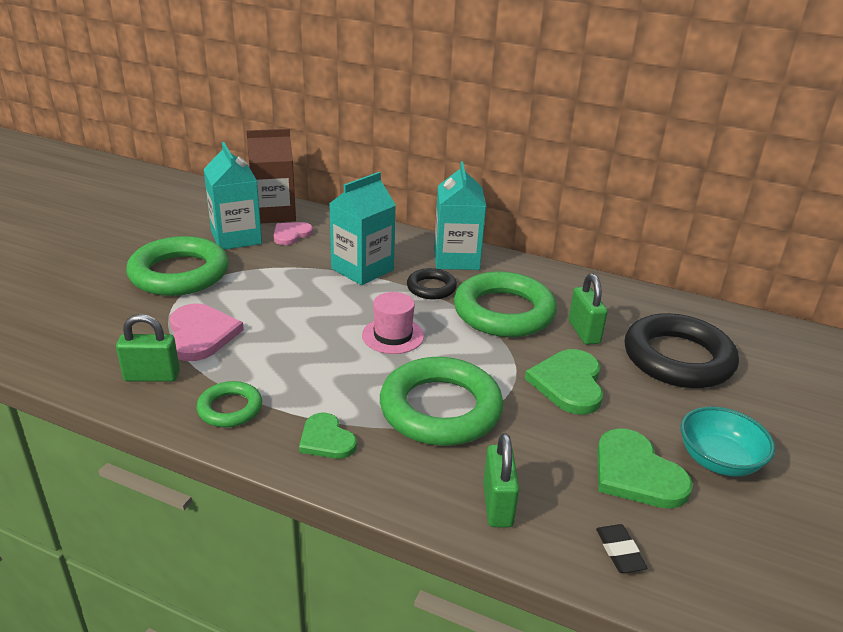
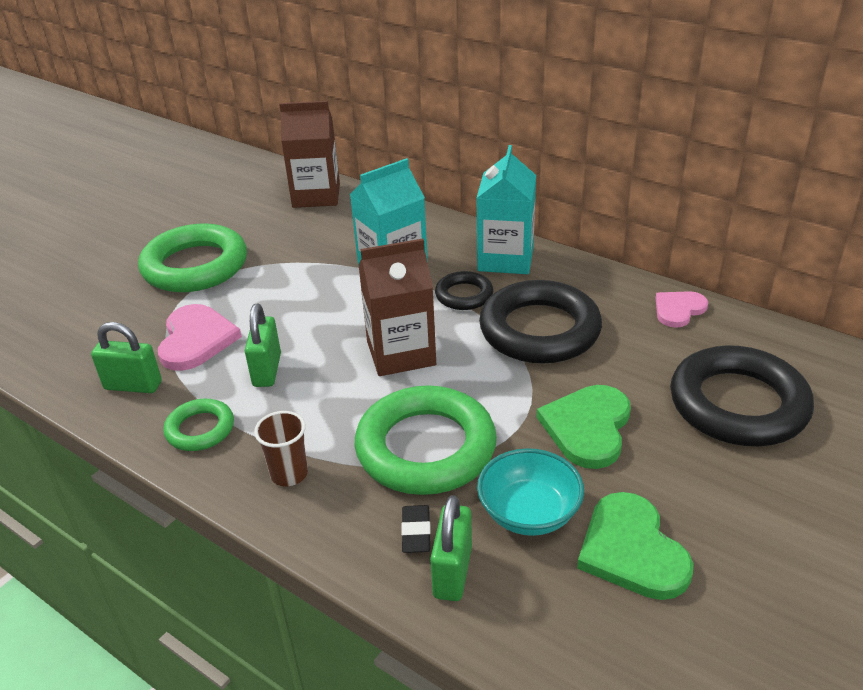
camera: 15 degrees right, 5 degrees up
turquoise carton [203,142,262,250] -> none
pink heart [273,222,313,245] -> pink heart moved to [656,291,708,328]
green heart [299,413,357,459] -> brown cup [254,411,308,486]
pink hat [362,292,424,354] -> brown carton [359,239,436,376]
green ring [454,272,557,337] -> black ring [479,280,602,364]
green padlock [569,274,608,345] -> green padlock moved to [245,304,281,387]
black eraser [596,524,647,573] -> black eraser moved to [401,505,431,553]
turquoise bowl [681,406,775,477] -> turquoise bowl moved to [477,448,584,536]

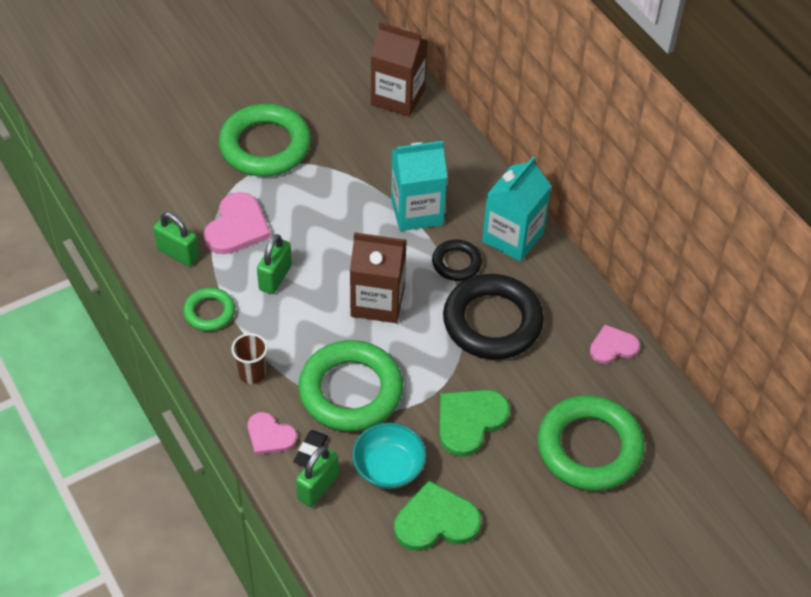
camera: 20 degrees right, 15 degrees up
green heart [577,492,693,600] -> green heart turned 75 degrees clockwise [394,480,481,551]
black ring [670,345,814,446] -> green ring [537,395,645,491]
none -> pink heart [248,412,297,455]

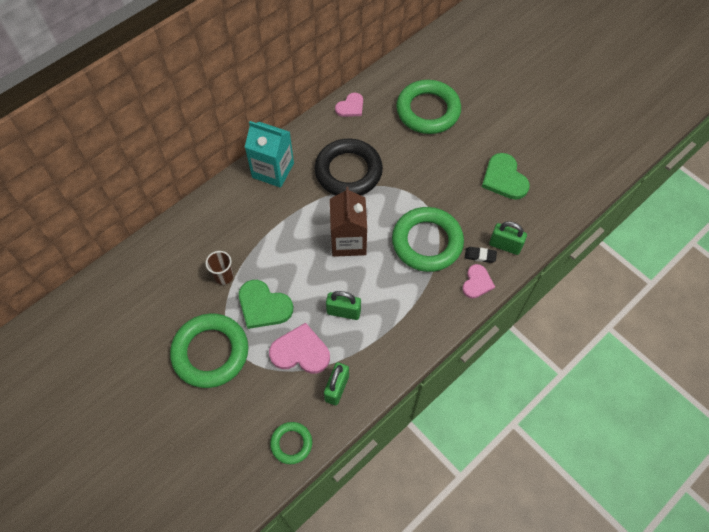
camera: 100 degrees left, 10 degrees up
green ring [183,288,235,331] -> green ring moved to [270,422,312,464]
brown cup [231,333,268,384] -> brown cup moved to [205,251,233,285]
turquoise bowl [352,423,427,489] -> none
brown carton [371,22,428,117] -> none
turquoise carton [391,141,447,231] -> none
black ring [432,239,482,281] -> none
green heart [439,390,510,457] -> green heart moved to [239,280,293,329]
pink heart [590,325,640,364] -> pink heart turned 105 degrees counterclockwise [335,93,363,117]

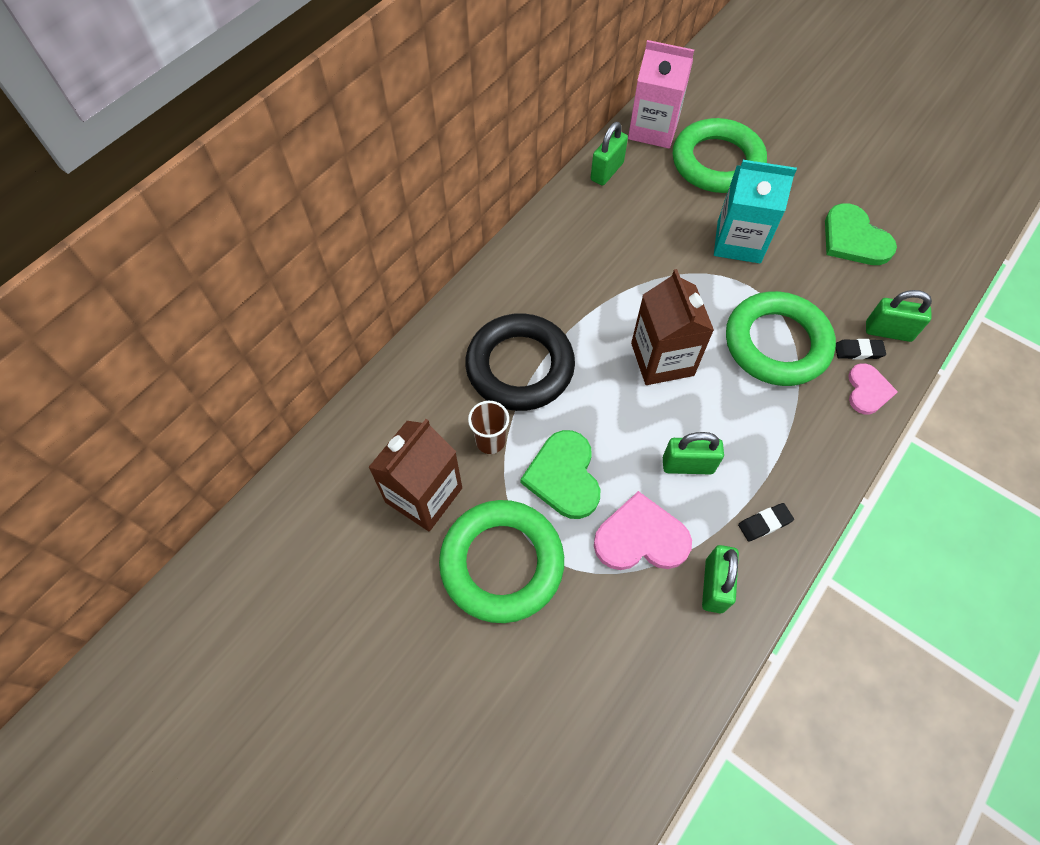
camera: 10 degrees left, 0 degrees up
green heart [239,280,293,329] -> green heart turned 60 degrees clockwise [521,430,600,519]
turquoise carton [245,121,294,188] -> turquoise carton moved to [714,160,797,263]
green ring [270,422,312,464] -> none
black ring [315,139,383,195] -> black ring moved to [465,313,575,411]
pink heart [335,93,363,117] -> green padlock [590,122,628,186]
none -> brown carton [368,419,462,532]
none -> pink carton [628,40,694,148]
none -> black eraser [738,503,794,542]

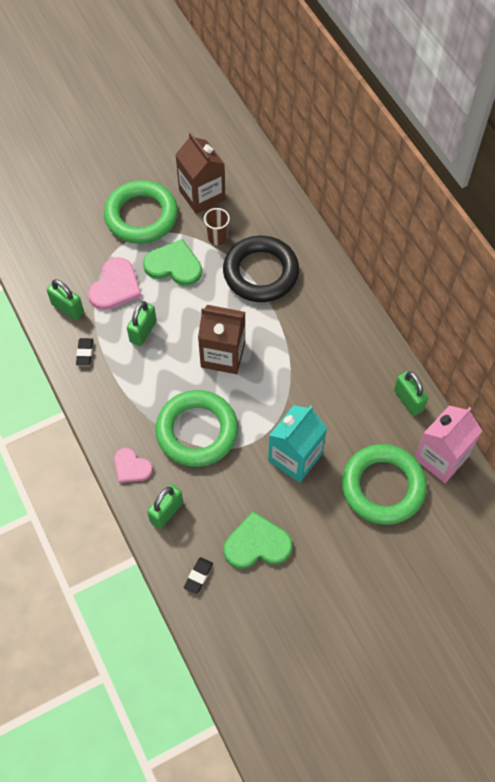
camera: 115 degrees right, 0 degrees up
black eraser [836,339,886,360] -> black eraser moved to [184,557,213,594]

